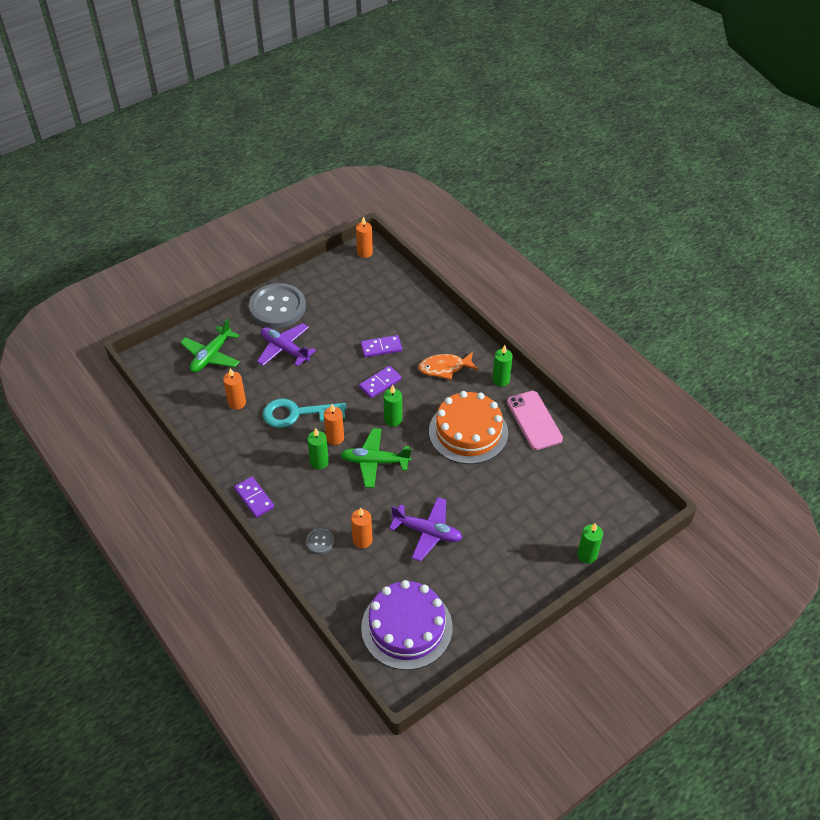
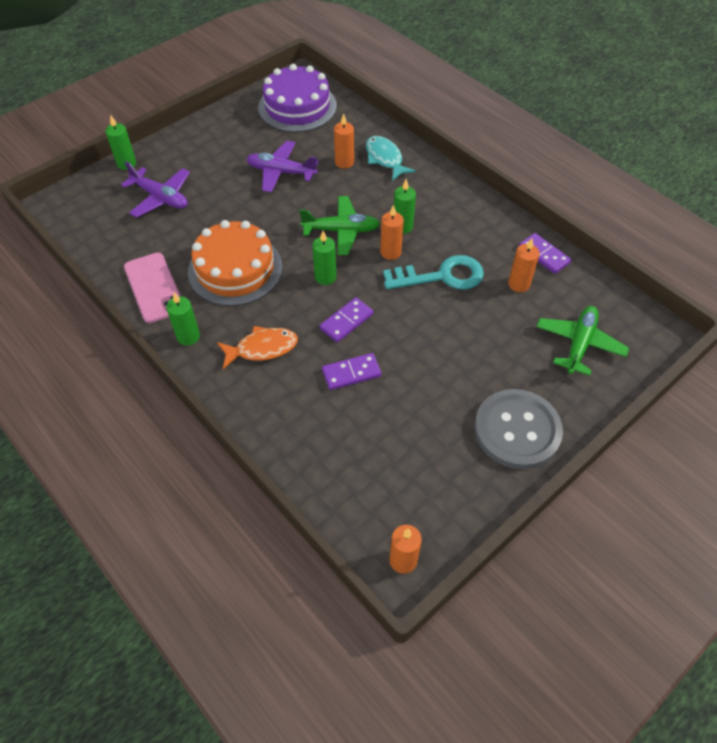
camera: 175 degrees right, 5 degrees up
purple domino [234,477,274,518] -> purple domino moved to [519,233,571,274]
purple plane [257,323,316,366] -> purple plane moved to [121,162,190,218]
grey button [306,528,334,554] -> turquoise fish [366,136,416,181]

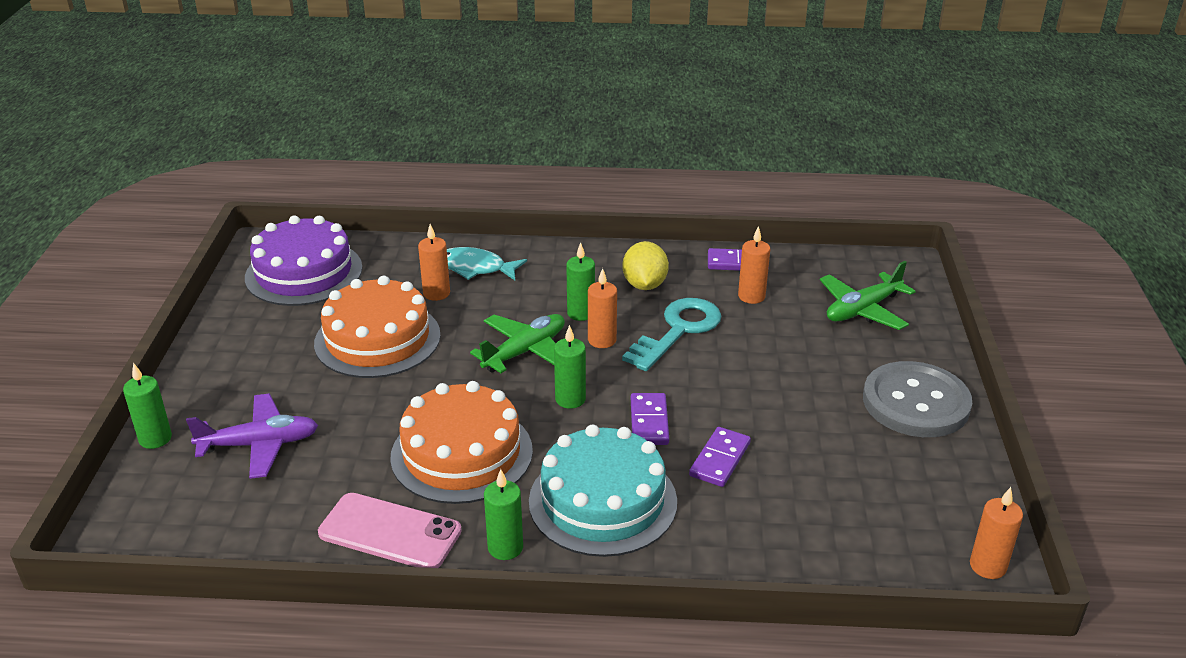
camera: 45 degrees left, 20 degrees down
orange fish [217,326,298,369] -> turquoise cake [529,425,677,557]
purple plane [246,141,319,192] -> orange cake [314,276,441,378]
green plane [537,306,629,376] -> green plane turned 105 degrees counterclockwise [820,261,916,330]
none -> yellow lemon [622,241,669,290]

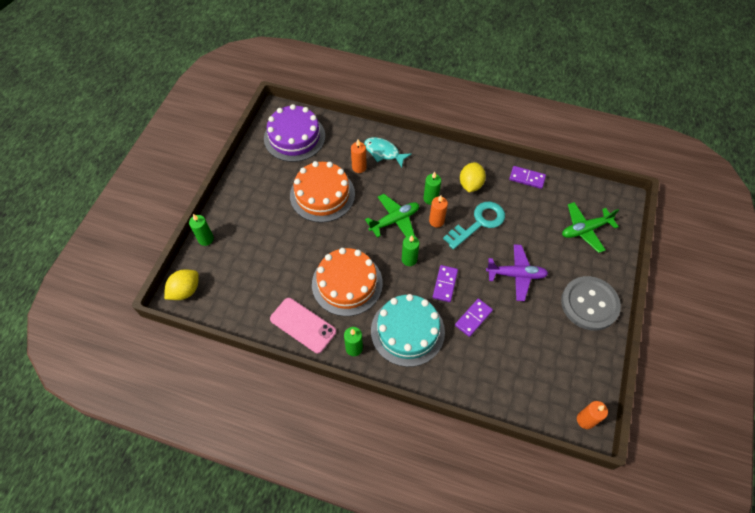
camera: 15 degrees right, 25 degrees up
purple plane [186,394,318,479] -> purple plane moved to [486,244,548,301]
orange candle [738,226,770,304] -> none
none -> yellow lemon [164,269,199,300]

